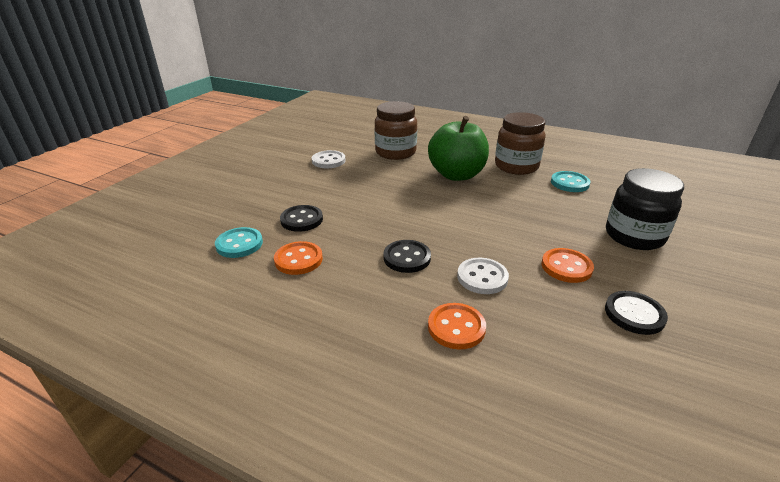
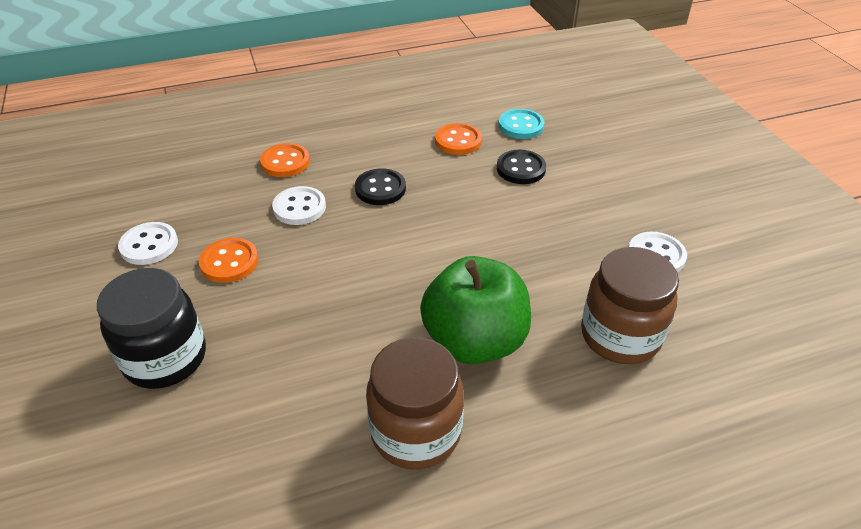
camera: 135 degrees right, 10 degrees up
turquoise button [551,171,591,192] -> none
black button [605,291,668,335] -> white button [118,222,178,265]

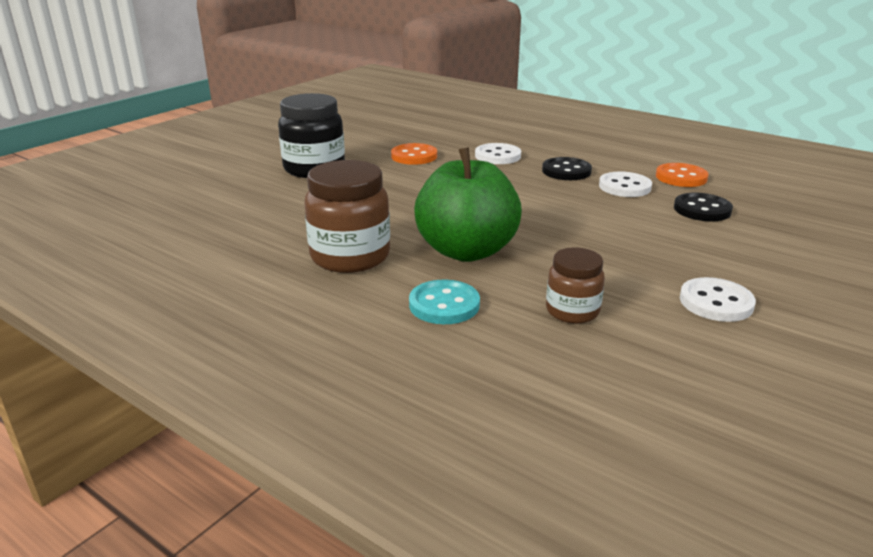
camera: 55 degrees right, 15 degrees down
white button [118,222,178,265] -> white button moved to [599,171,652,197]
orange button [260,143,310,177] -> none
turquoise button [499,109,545,139] -> turquoise button moved to [409,280,480,324]
brown jar [581,247,679,364] -> brown jar [546,247,605,324], size x0.59

